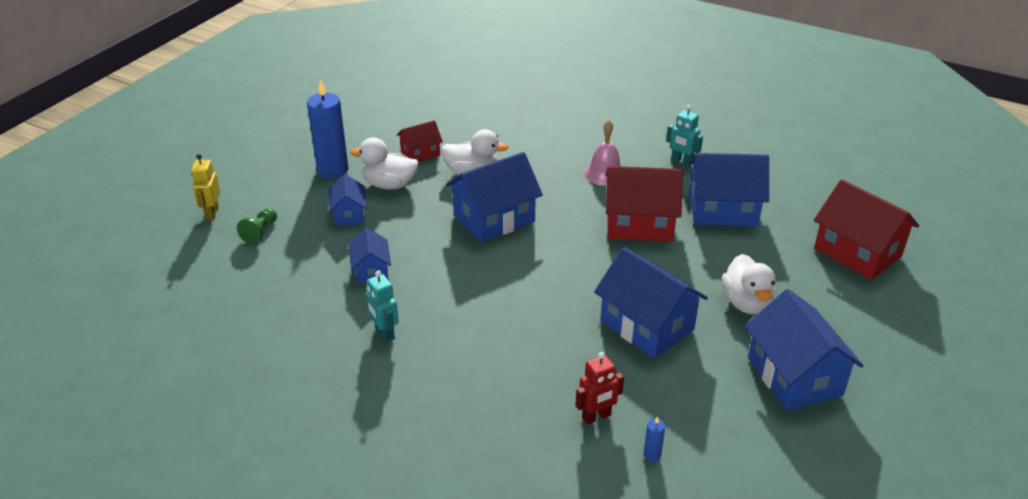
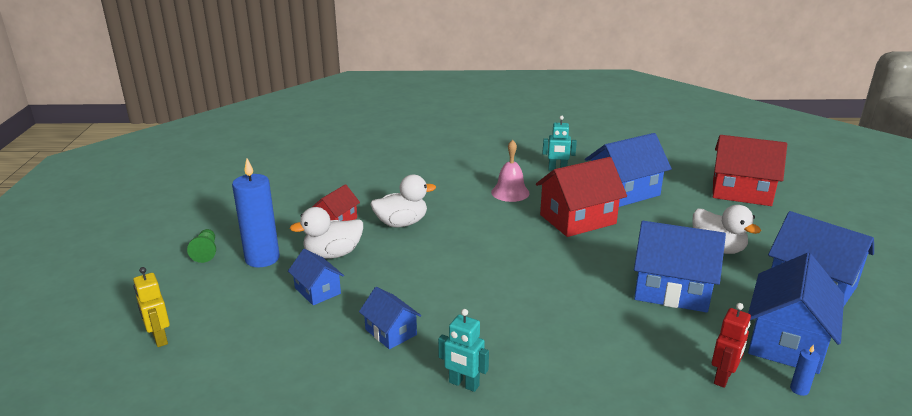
camera: 30 degrees left, 10 degrees down
green pawn [237,208,277,244] -> green pawn moved to [187,229,216,263]
blue house [446,152,543,243] -> blue house moved to [748,253,844,374]

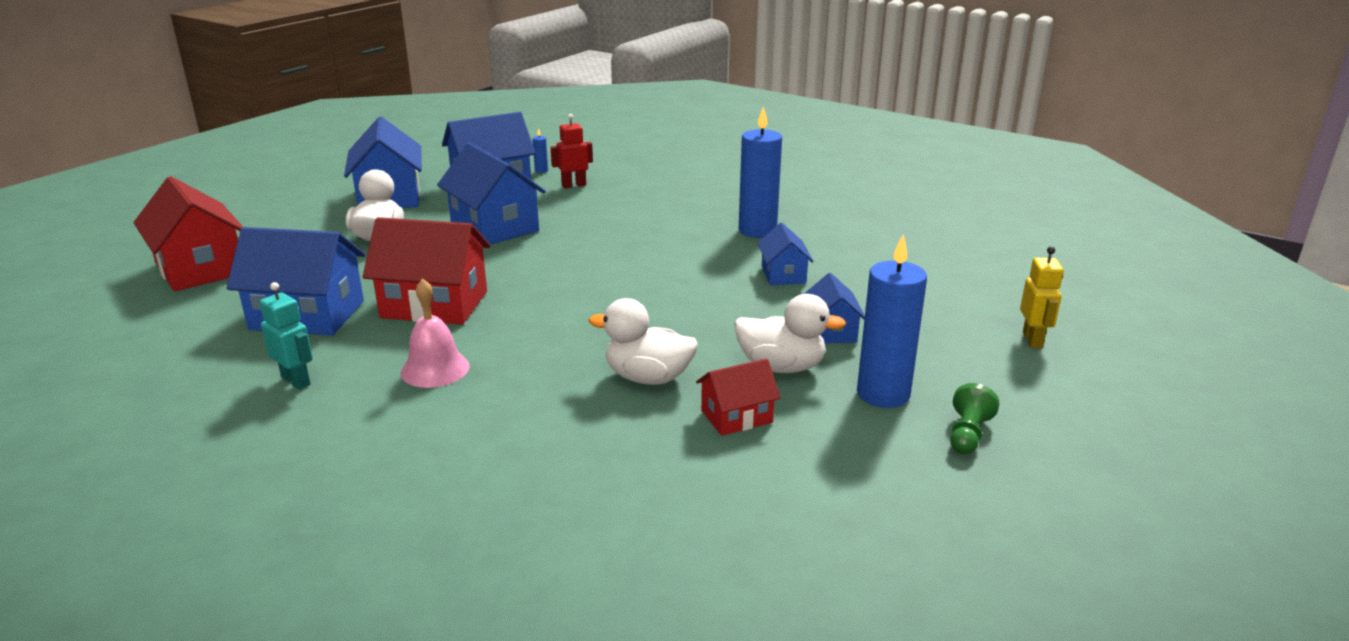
camera: 145 degrees left, 0 degrees up
turquoise robot [438,309,489,392] -> blue candle [739,106,782,238]

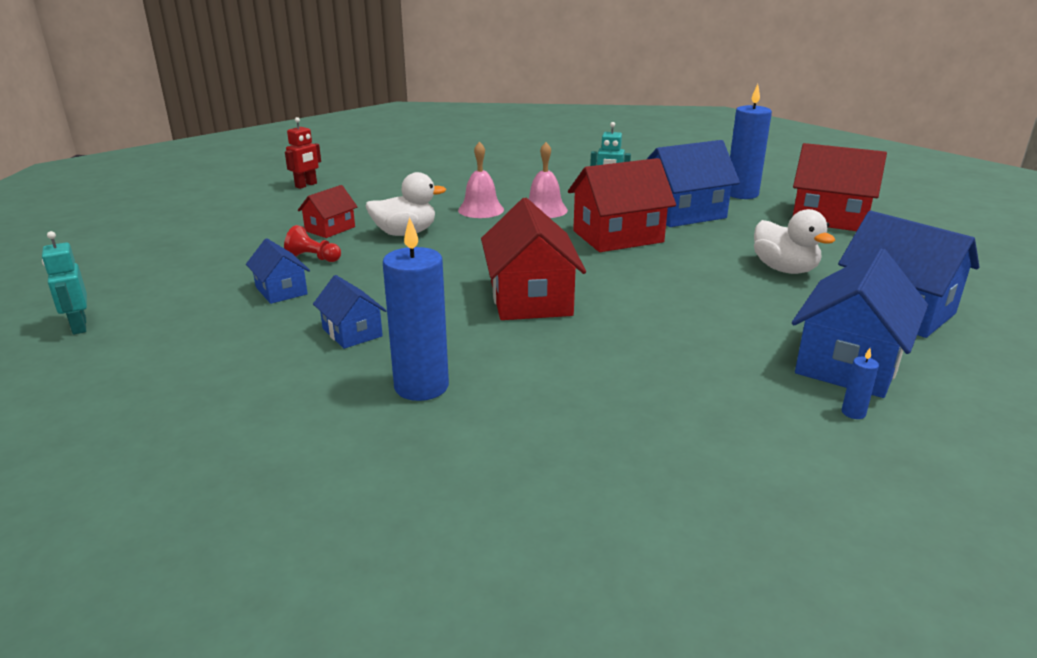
camera: 150 degrees right, 0 degrees up
blue house [437,143,546,245] -> none
red robot [550,114,593,189] -> red robot moved to [285,117,321,189]
white duck [734,294,846,373] -> red pawn [284,225,341,262]
blue candle [857,235,927,408] -> blue candle moved to [730,84,772,199]
green pawn [950,383,999,454] -> none
yellow robot [1020,246,1064,348] -> turquoise robot [42,231,87,335]
none -> pink bell [458,141,504,218]
none -> red house [481,198,586,320]

